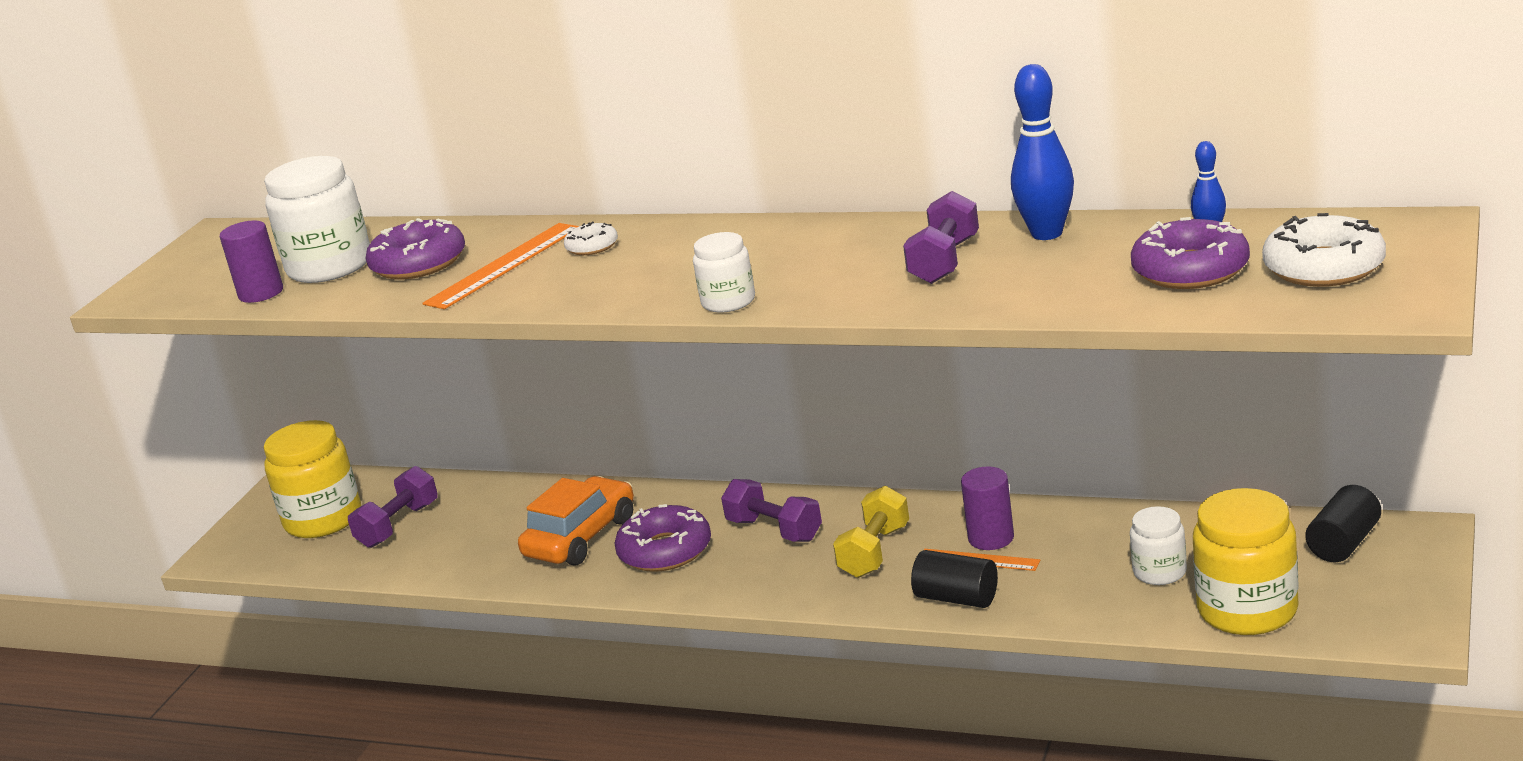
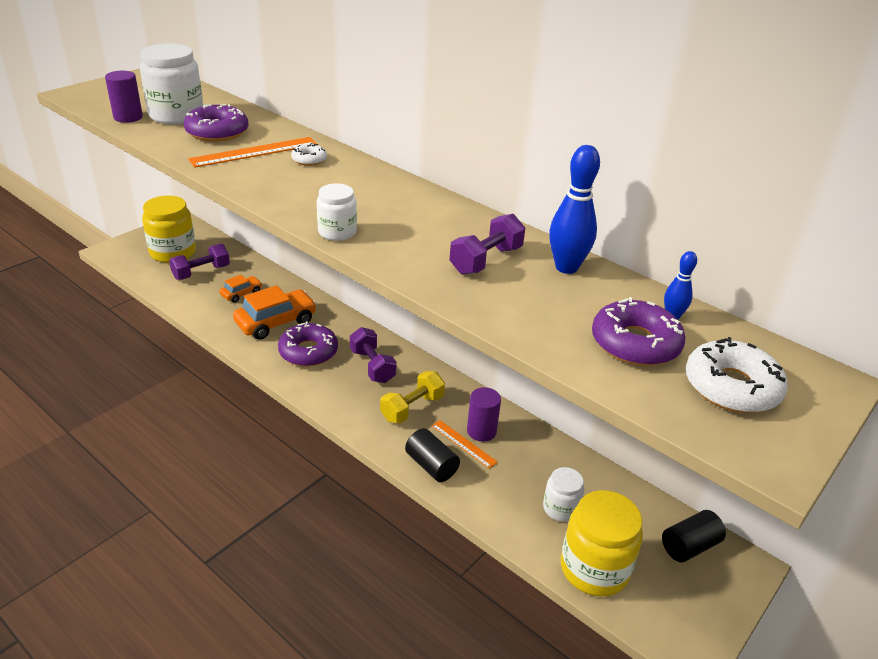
camera: 15 degrees right, 10 degrees up
none -> orange car [220,275,262,303]

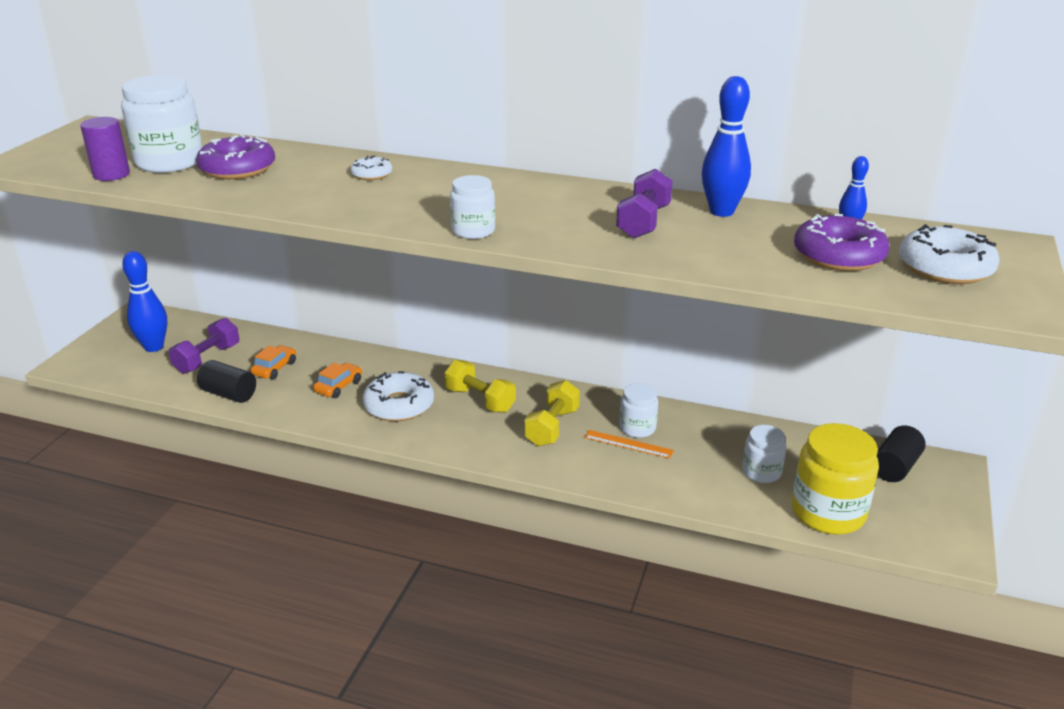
camera: 20 degrees left, 5 degrees down
yellow jar [142,195,196,263] -> blue bowling pin [122,251,167,352]
orange ruler [188,137,317,168] -> none
orange car [233,285,317,340] -> orange car [313,363,362,398], size x0.54
purple donut [278,321,338,367] -> white donut [363,371,434,421]
purple dumbbell [350,327,397,383] -> yellow dumbbell [445,360,516,413]
black cylinder [405,428,460,482] -> black cylinder moved to [197,360,256,403]
purple cylinder [467,387,501,442] -> white jar [619,383,658,438]

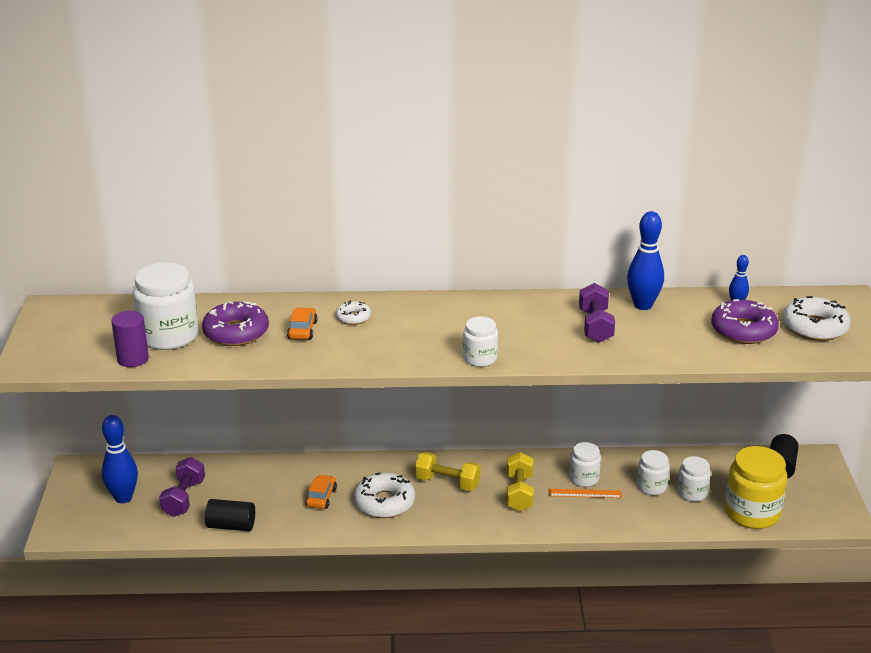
camera: 20 degrees left, 0 degrees up
orange car [251,345,296,380] -> orange car moved to [287,307,318,340]
none -> white jar [637,450,670,495]

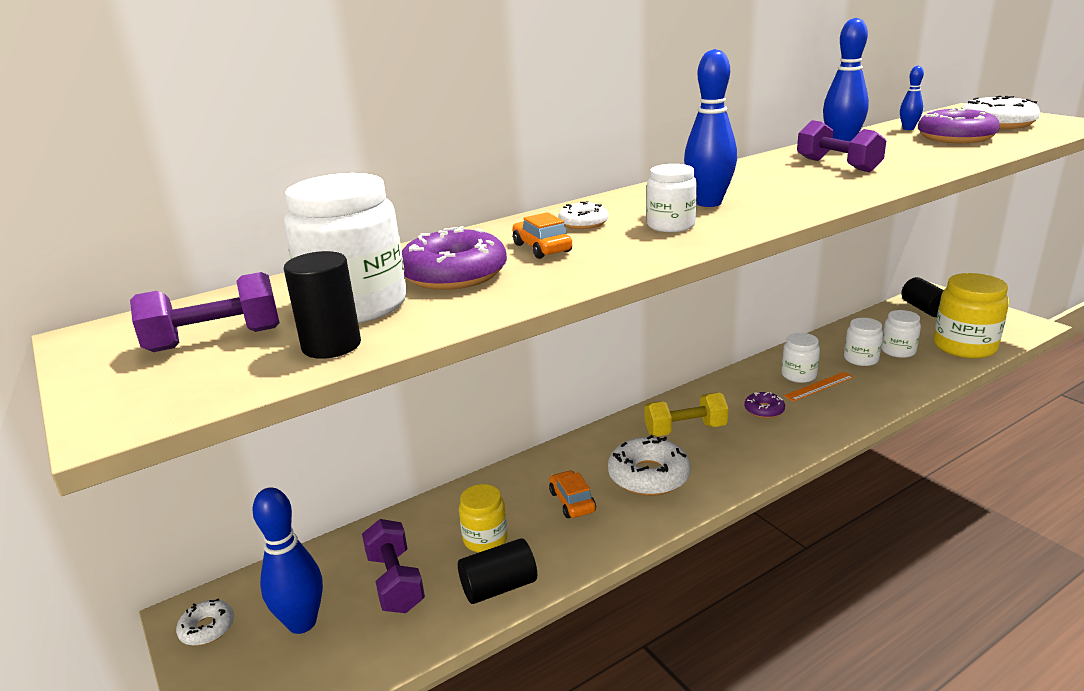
camera: 30 degrees left, 5 degrees down
purple cylinder [111,311,149,367] -> black cylinder [284,251,361,359]
white jar [463,316,498,367] -> white jar moved to [647,164,697,232]
yellow dumbbell [506,452,534,511] -> purple donut [744,392,785,418]
none -> purple dumbbell [130,272,280,352]
none -> white donut [176,598,234,646]
none -> yellow jar [459,484,508,552]
none -> blue bowling pin [684,49,737,207]

